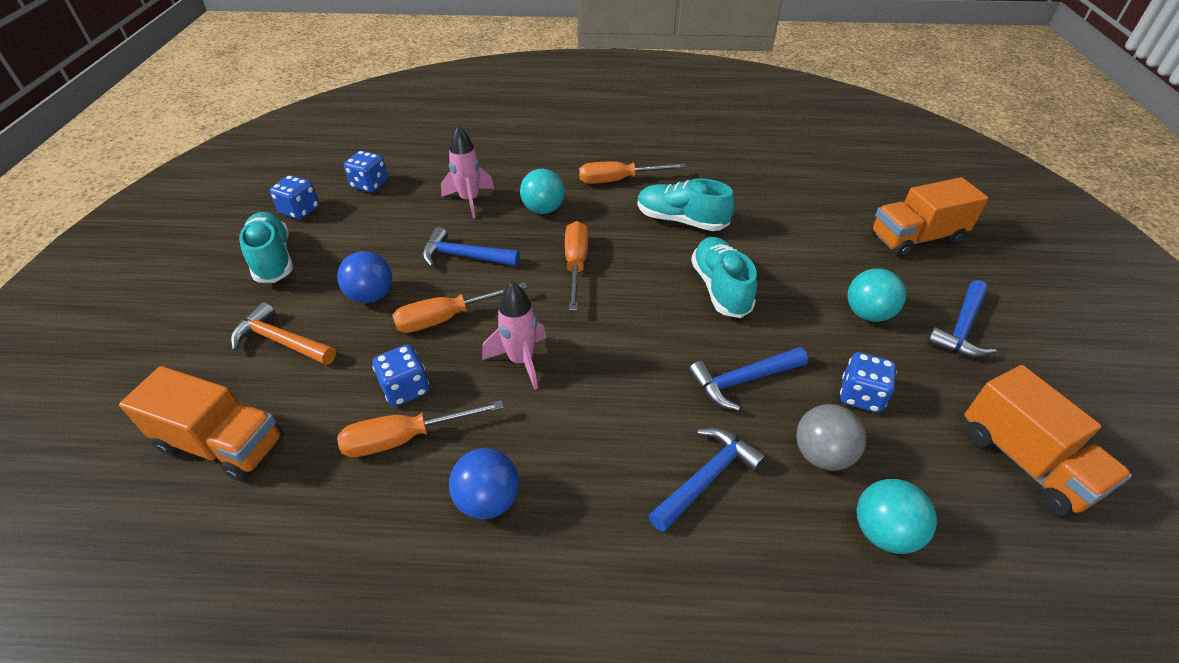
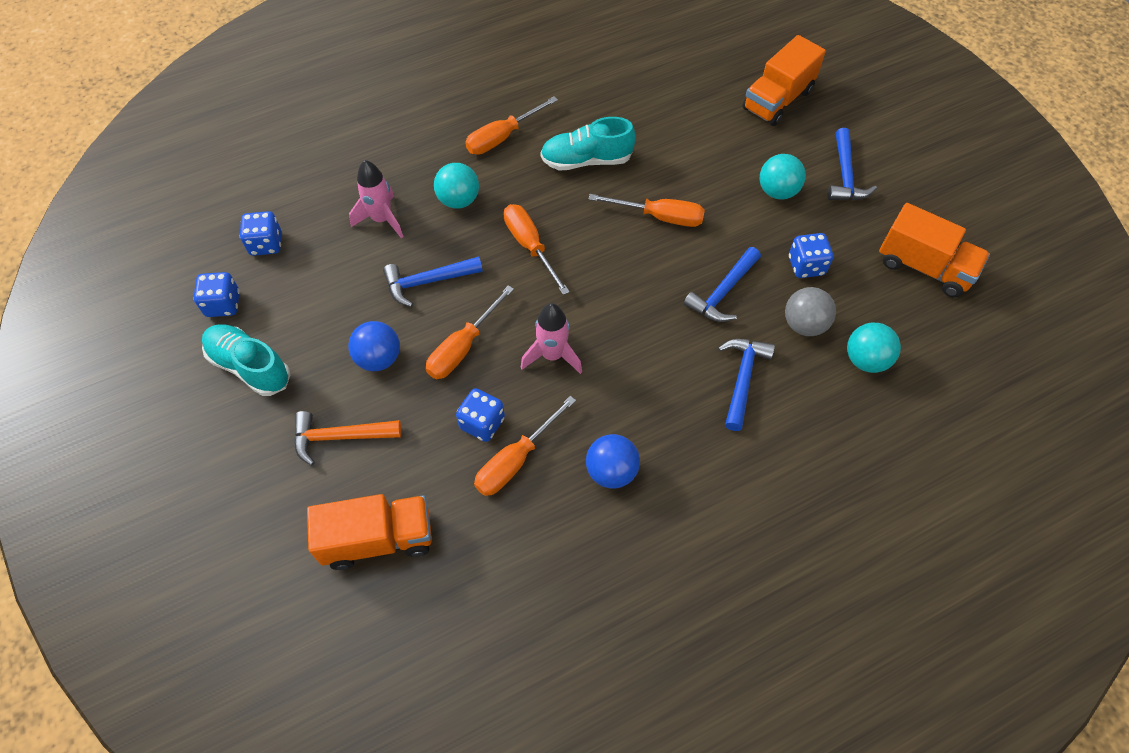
camera: 30 degrees left, 15 degrees up
turquoise shoe [691,237,757,318] -> orange screwdriver [588,194,705,227]

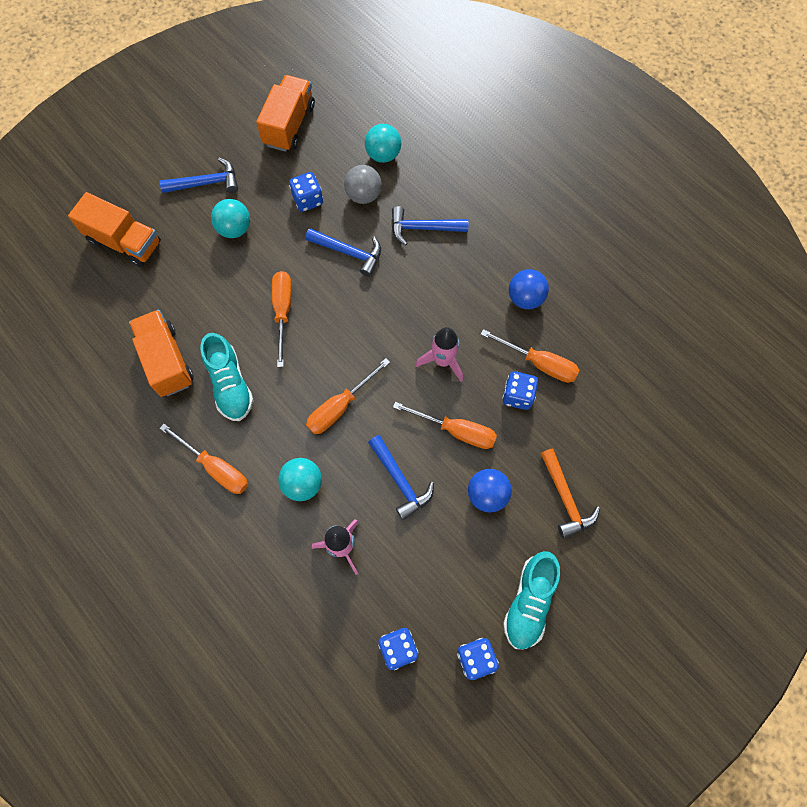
camera: 105 degrees left, 10 degrees up
orange truck [307,494,432,570] -> orange truck moved to [129,310,194,397]

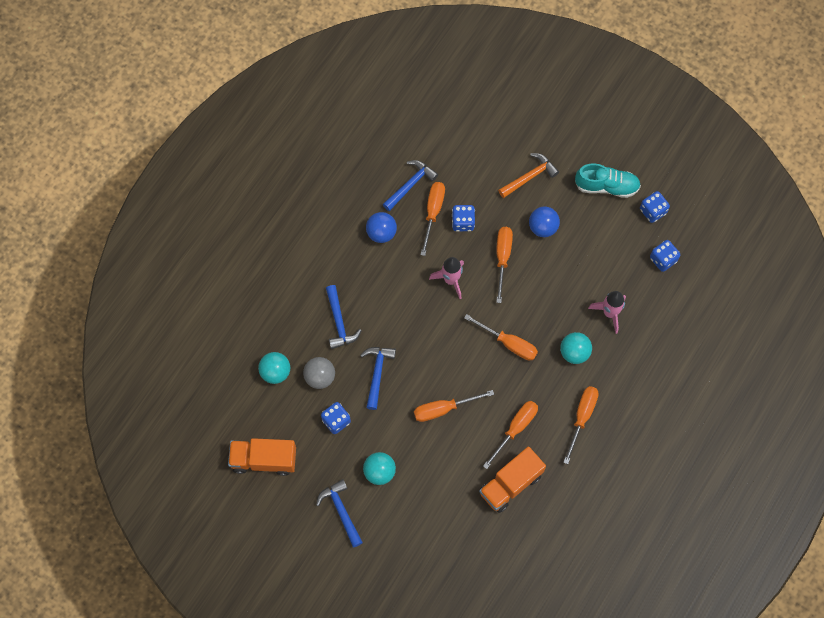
camera: 105 degrees left, 0 degrees up
orange truck [68,192,161,267] -> none
turquoise shoe [200,333,254,421] -> orange screwdriver [483,401,538,469]
blue hammer [368,435,434,520] -> blue hammer moved to [383,160,438,211]

